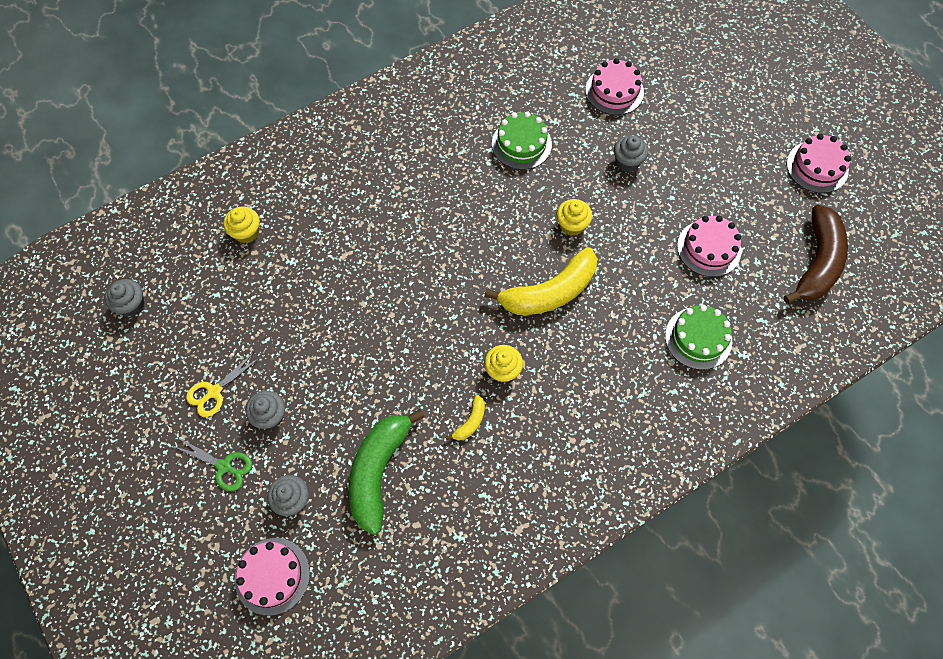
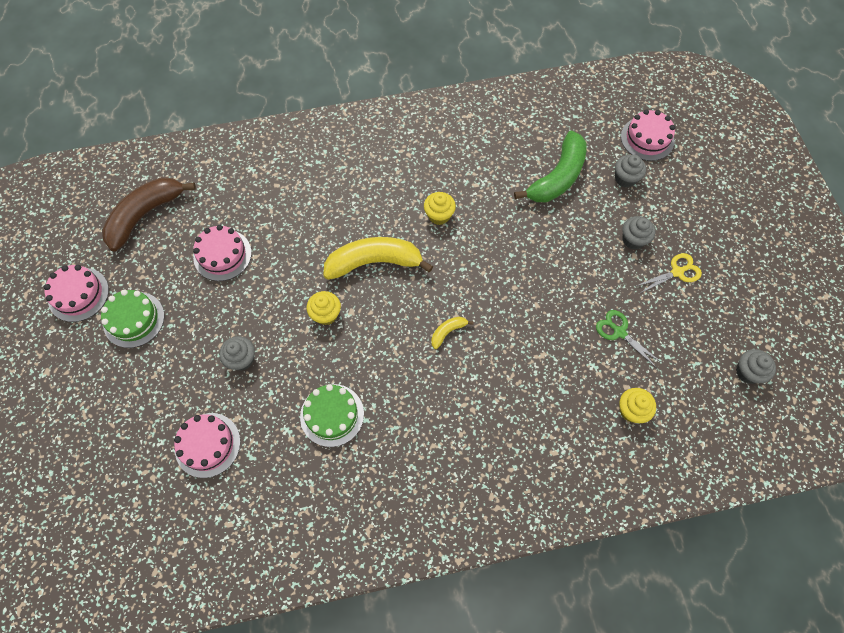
camera: 160 degrees left, 0 degrees up
green scissors [173,438,252,491] -> green scissors moved to [596,310,662,368]
yellow banana [446,395,485,441] -> yellow banana moved to [431,317,474,349]
green cake [665,305,732,370] -> green cake moved to [101,290,164,348]

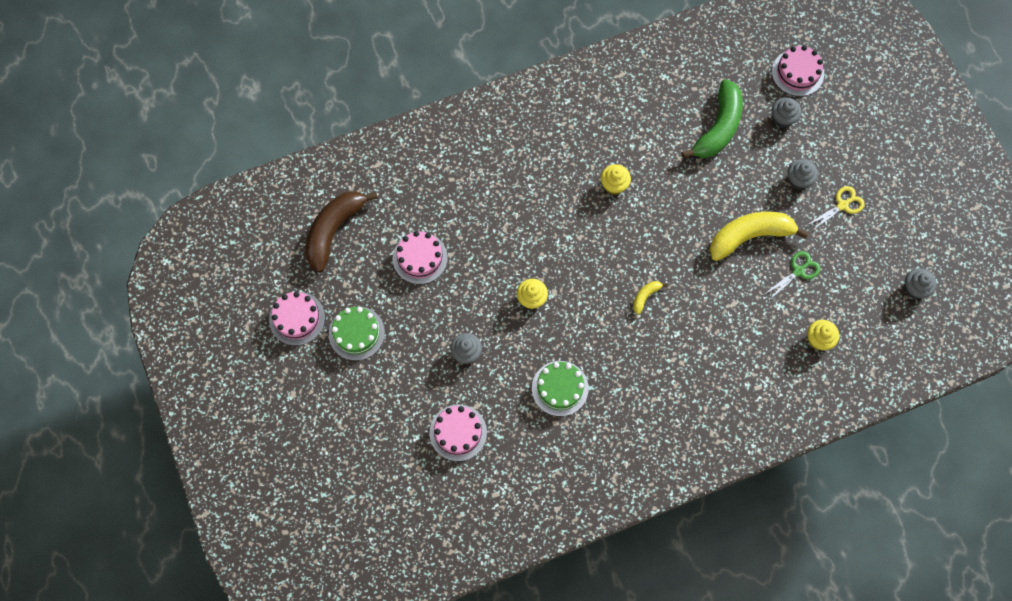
camera: 10 degrees left, 5 degrees up
yellow banana [323,237,433,280] -> yellow banana moved to [710,212,809,261]
green scissors [596,310,662,368] -> green scissors turned 105 degrees clockwise [765,251,820,299]

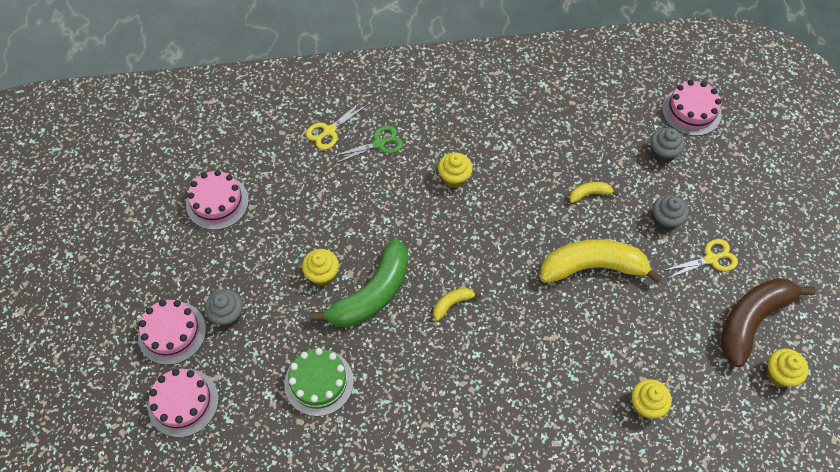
camera: 15 degrees right, 10 degrees down
pink cake [269,292,325,346] -> pink cake moved to [138,300,206,365]
brown banana [305,191,378,272] -> brown banana moved to [721,278,816,367]
green cake [329,306,385,361] -> none
green banana [681,79,743,159] -> green banana moved to [310,239,408,327]
green scissors [765,251,820,299] -> green scissors moved to [332,126,403,164]
grey cupcake [904,268,937,299] -> yellow cupcake [767,349,808,387]
none -> yellow scissors [306,101,368,150]
none -> yellow banana [569,182,619,203]

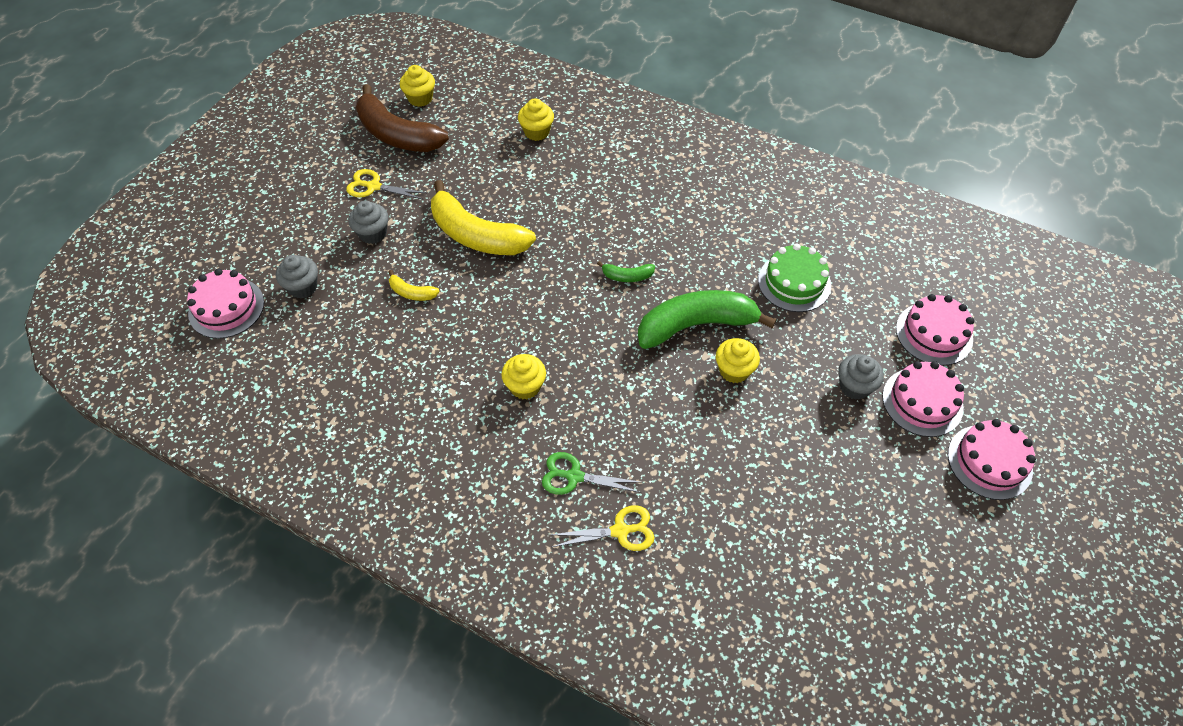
camera: 145 degrees left, 5 degrees down
pink cake [186,170,249,230] -> pink cake moved to [948,419,1036,500]
yellow banana [433,288,481,321] -> green banana [597,261,655,282]
brown banana [721,278,816,367] -> brown banana turned 45 degrees clockwise [356,84,449,152]

